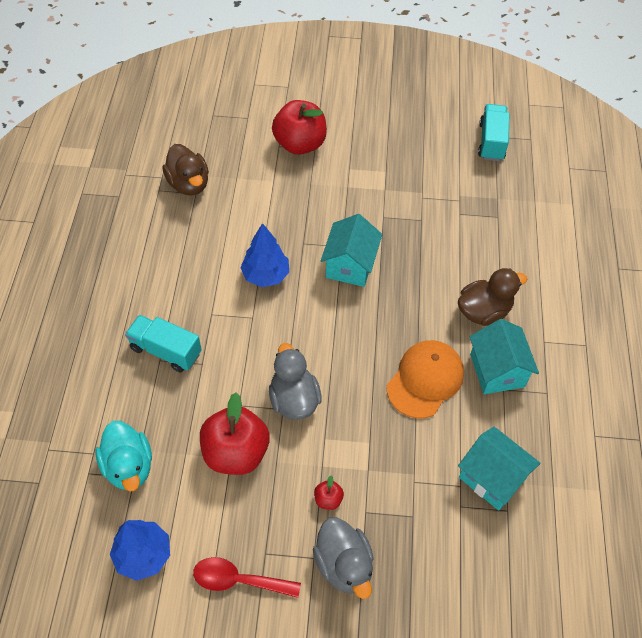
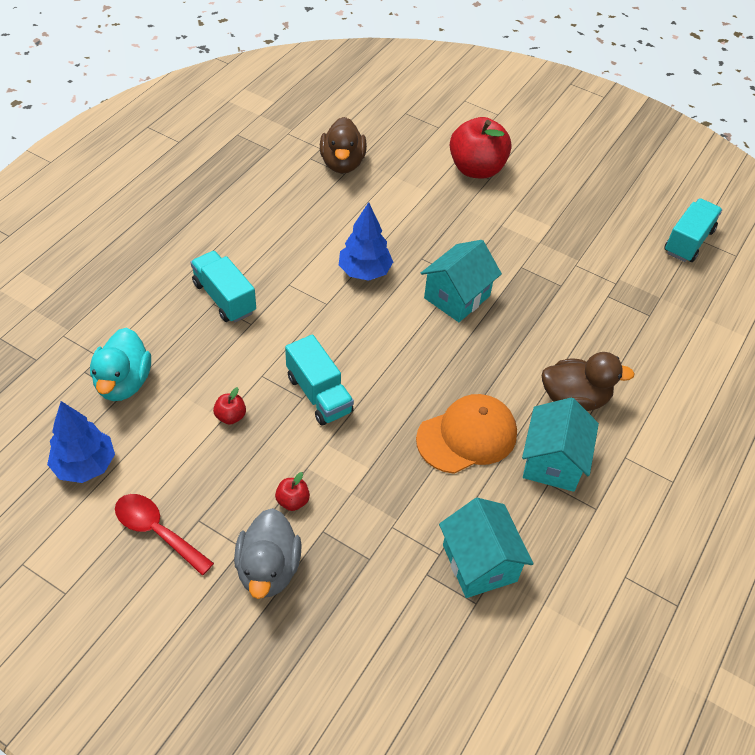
camera: 25 degrees right, 5 degrees down
red apple [200,393,270,475] -> red apple [213,387,246,425], size x0.42
grey duck [269,343,322,420] -> turquoise truck [285,334,354,426]

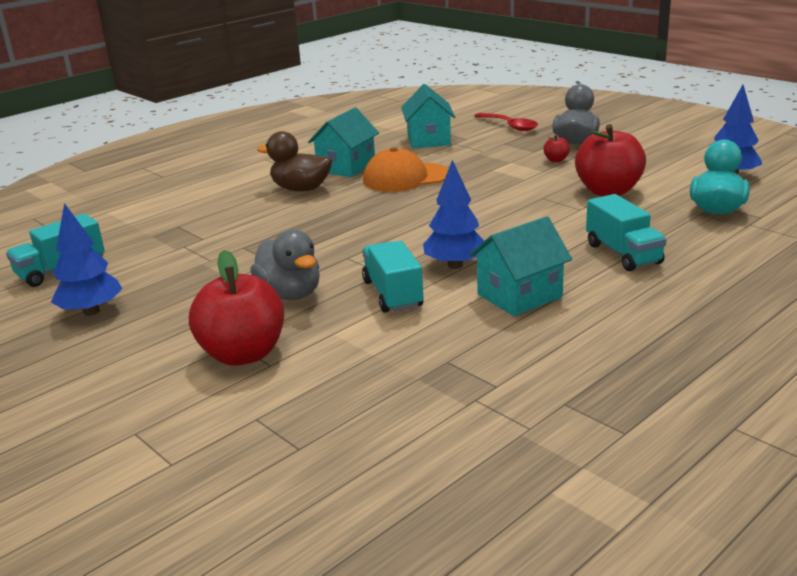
camera: 160 degrees left, 25 degrees down
red spoon [115,494,214,576] -> red spoon moved to [475,113,538,131]
red apple [213,387,246,425] -> red apple [575,124,646,197], size x2.39
turquoise truck [285,334,354,426] -> turquoise truck moved to [362,241,424,313]
brown duck [320,117,367,173] -> none
turquoise house [421,240,502,322] -> turquoise house moved to [469,216,572,316]
none -> blue tree [51,203,122,316]
none -> grey duck [250,229,320,300]

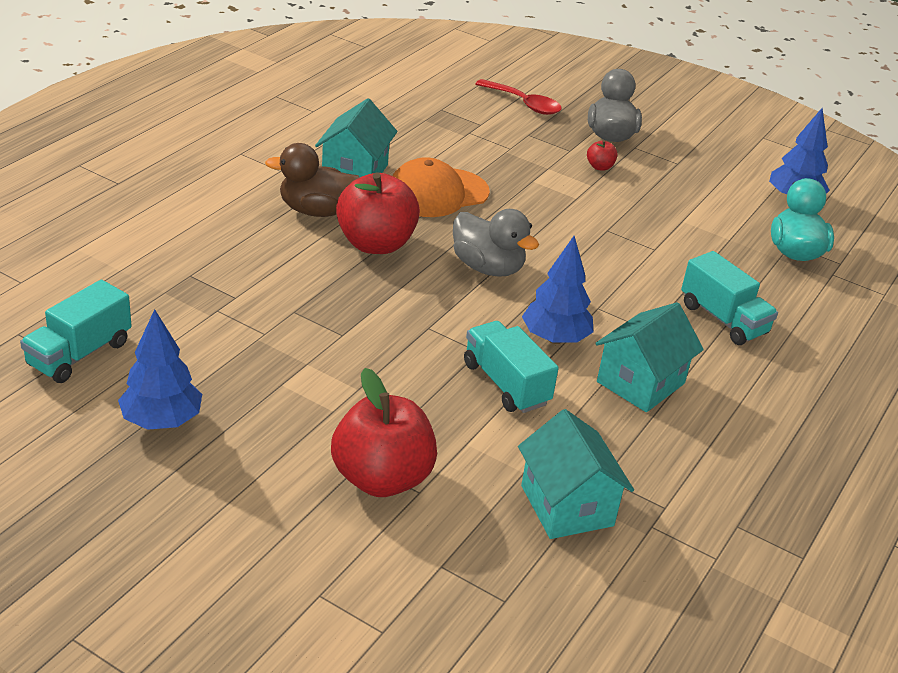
camera: 20 degrees left, 10 degrees up
grey duck [250,229,320,300] -> grey duck moved to [453,209,539,277]
turquoise house [401,84,455,148] -> turquoise house moved to [518,409,634,539]
red apple [575,124,646,197] -> red apple moved to [336,172,420,254]

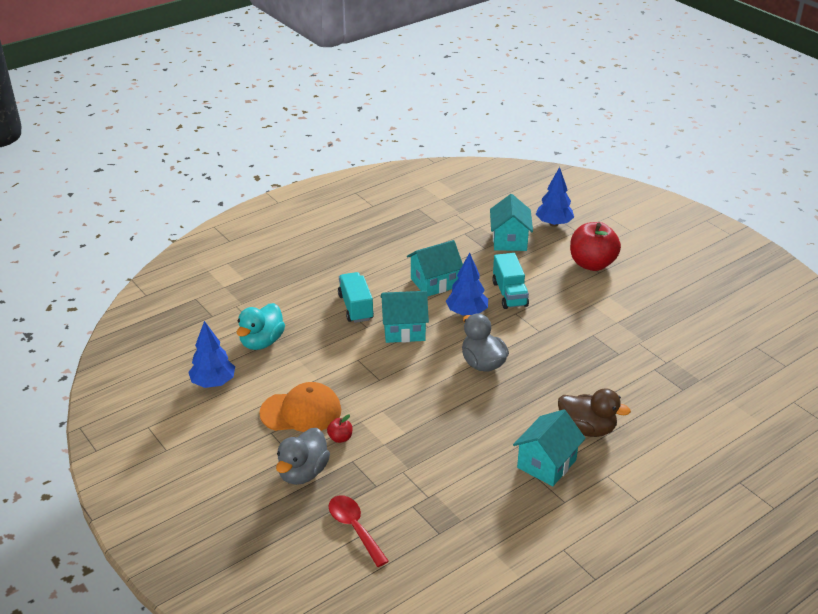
camera: 155 degrees left, 0 degrees up
turquoise truck [20,280,132,383] -> none
blue tree [118,309,202,430] -> blue tree moved to [536,167,574,227]
red apple [336,172,420,254] -> none
orange cap [392,157,490,217] -> orange cap moved to [259,382,341,432]
none -> turquoise house [381,291,429,343]

